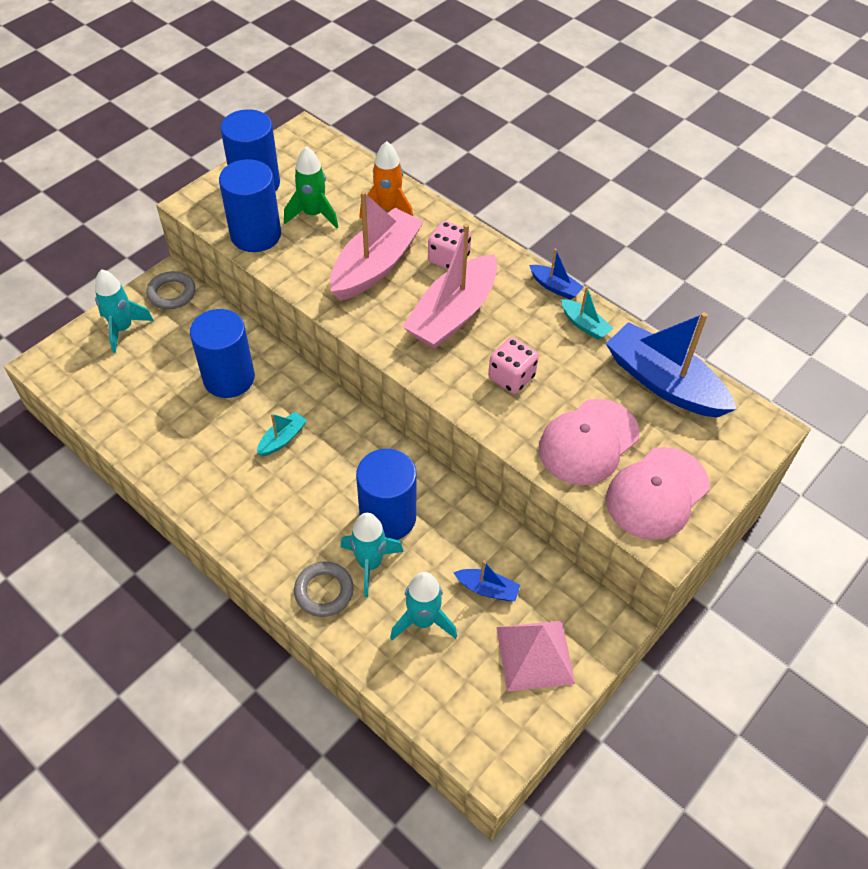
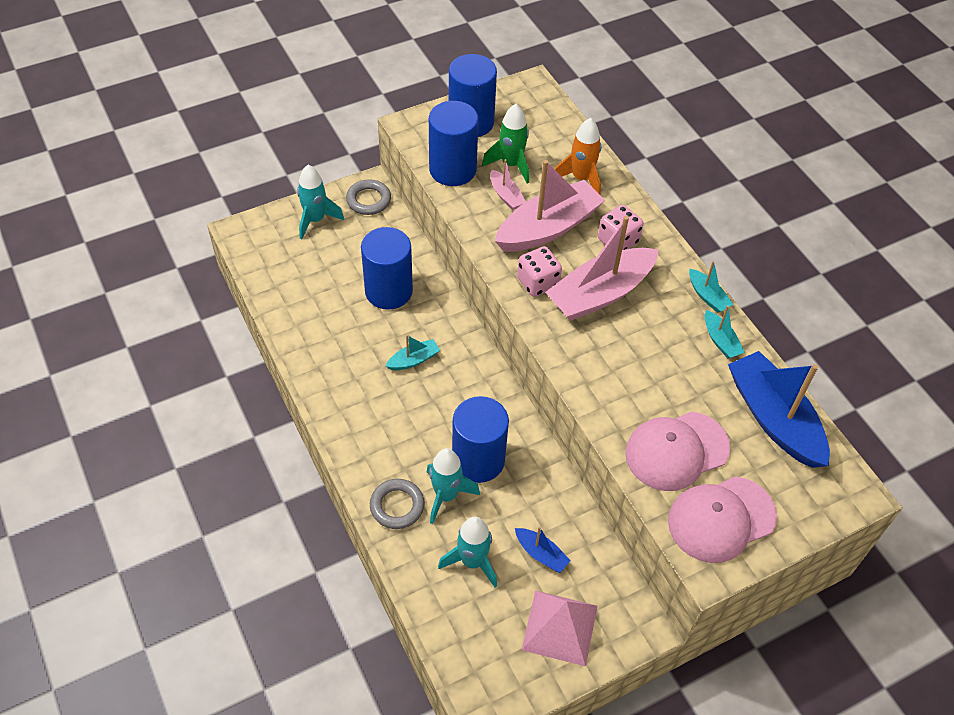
camera: 20 degrees right, 0 degrees up
pink dice [488,337,539,394] -> pink dice moved to [517,246,562,297]
blue boat [529,249,584,300] -> turquoise boat [689,261,734,313]
none -> pink boat [490,159,526,210]

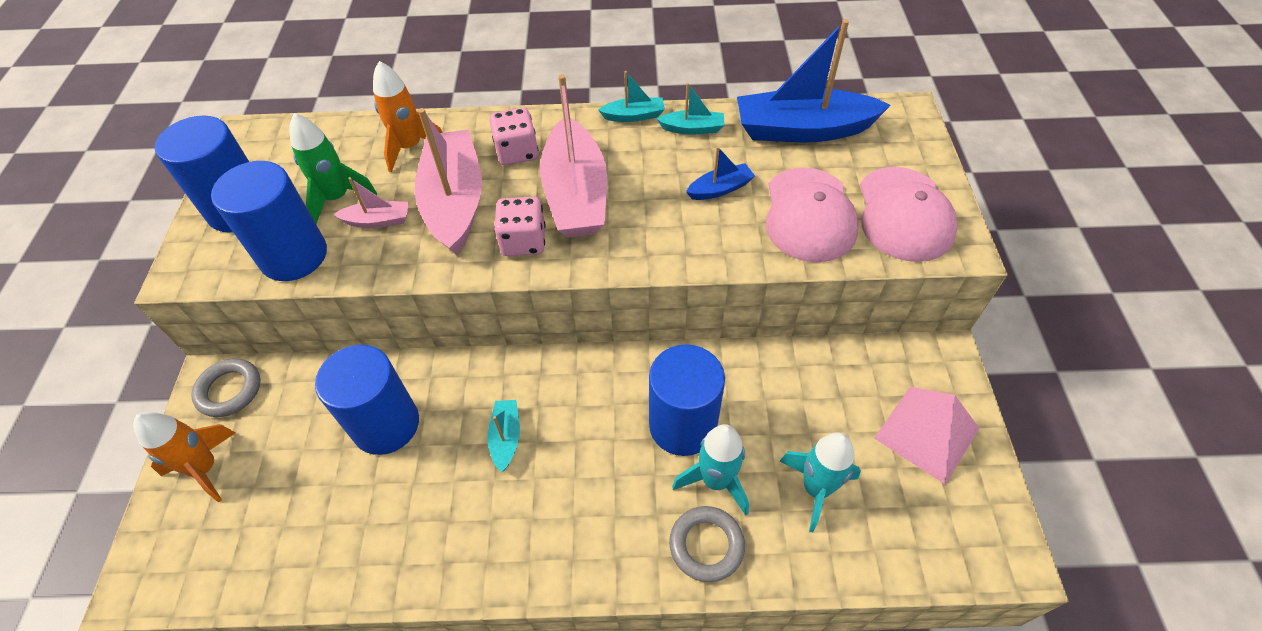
camera: 60 degrees left, 0 degrees up
turquoise rocket [297,165,344,239] -> orange rocket [133,412,235,503]
blue boat [515,526,571,573] -> blue boat moved to [686,146,755,200]

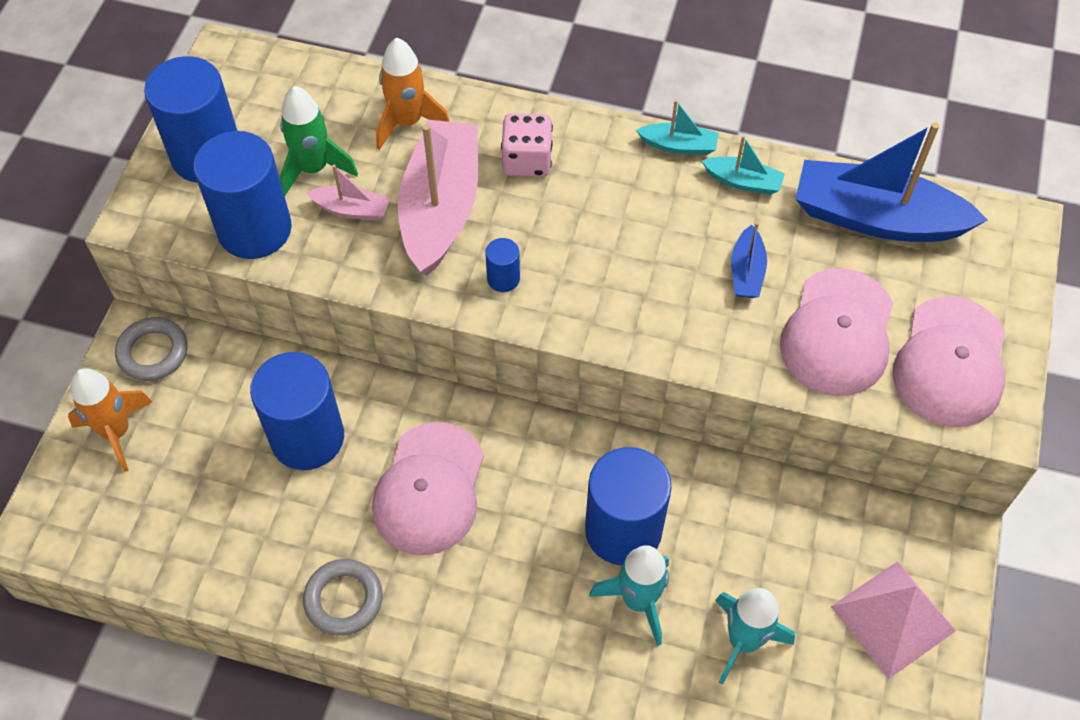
camera: 15 degrees right, 5 degrees up
turquoise boat [487,400,520,472] -> pink cap [372,422,484,555]
pink dice [494,197,546,256] -> blue cylinder [485,238,520,292]
pink boat [540,74,607,238] -> none
grey ring [669,506,745,582] -> grey ring moved to [303,559,383,636]
blue boat [686,146,755,200] -> blue boat turned 105 degrees clockwise [731,222,767,298]

